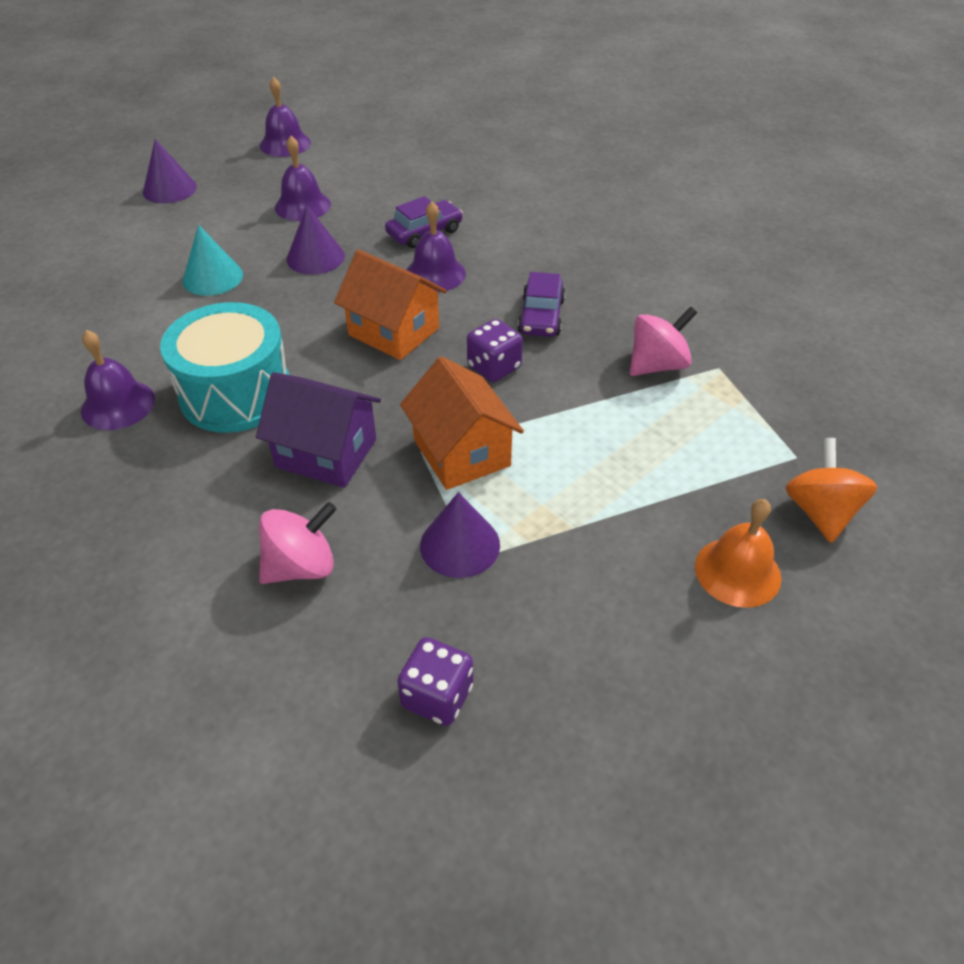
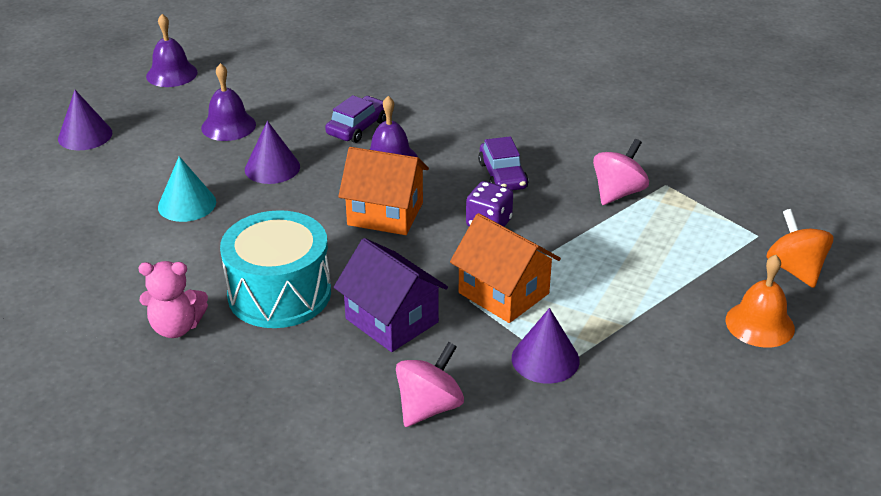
camera: 20 degrees left, 10 degrees down
purple bell [81,330,155,430] -> pink teddy bear [138,261,208,338]
purple house [256,372,381,488] -> purple house turned 45 degrees clockwise [334,238,448,352]
purple dice [397,637,473,726] -> none

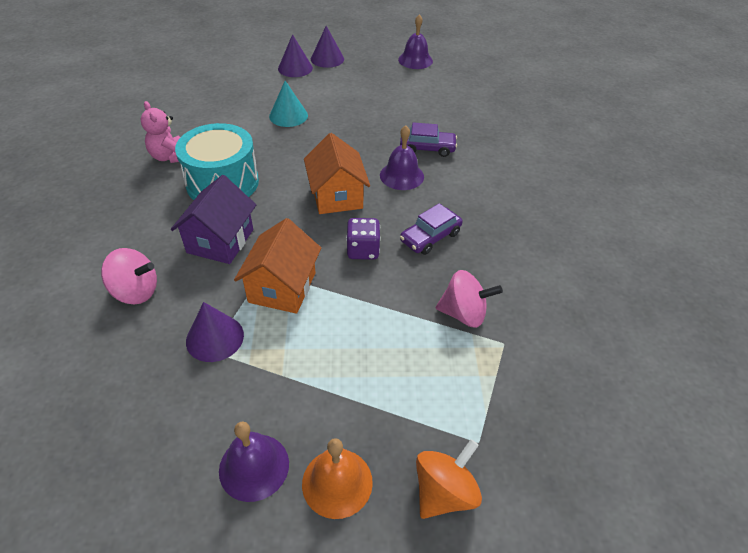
camera: 60 degrees right, 10 degrees up
purple bell [201,63,256,141] -> purple bell moved to [219,421,289,502]
purple cone [245,121,300,184] -> purple cone moved to [278,34,313,77]

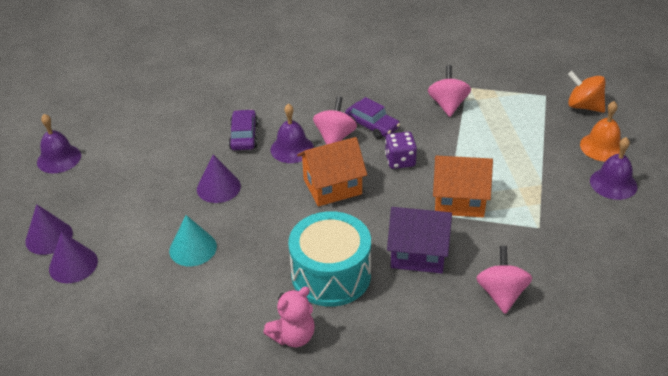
camera: 95 degrees left, 5 degrees down
purple cone [186,302,244,362] -> purple cone moved to [197,154,241,203]
none -> pink spinning top [313,96,357,145]

